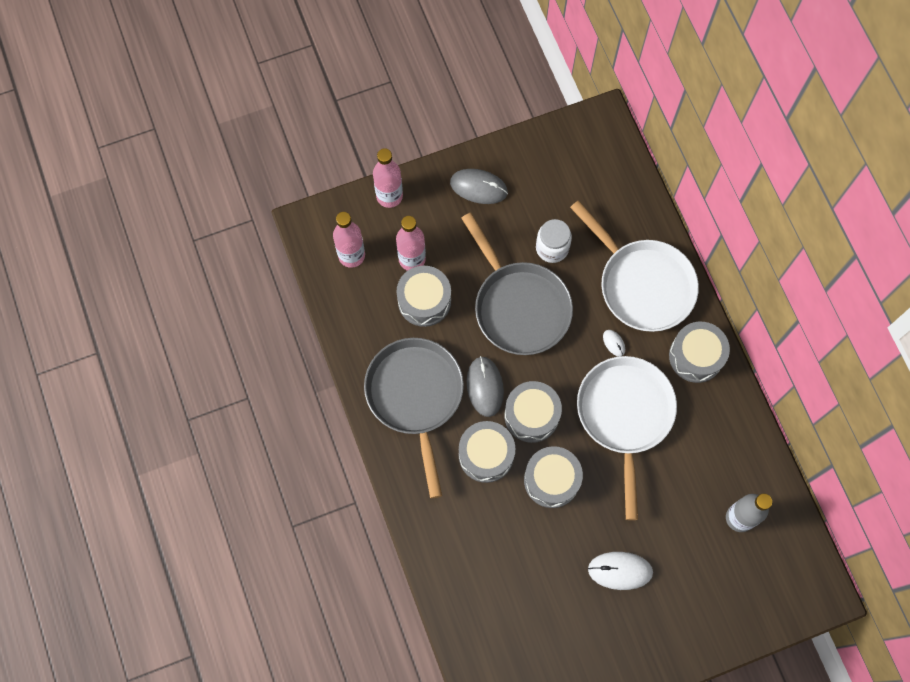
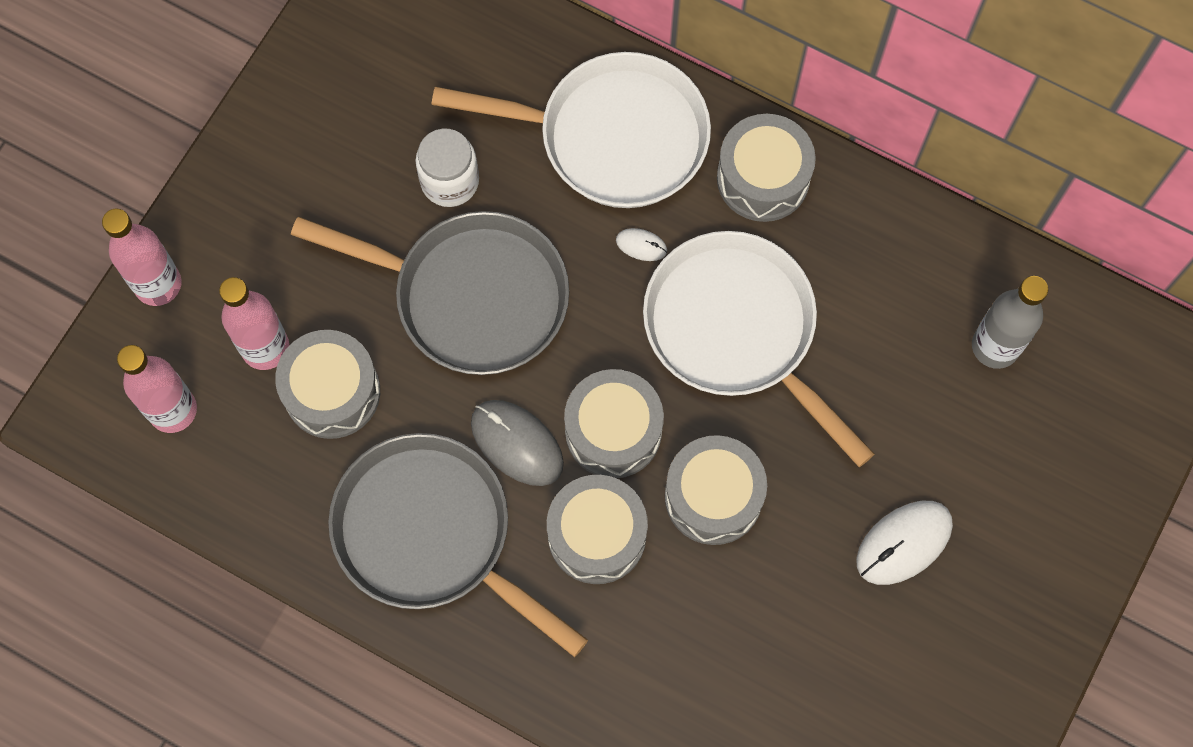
camera: 40 degrees left, 0 degrees up
grey mouse [450,169,508,204] -> none

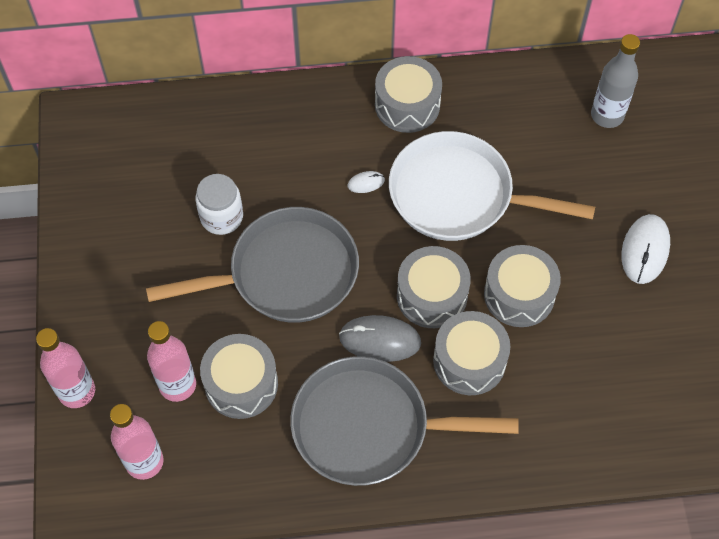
camera: 35 degrees left, 10 degrees down
white pan [431,52,711,208] -> none

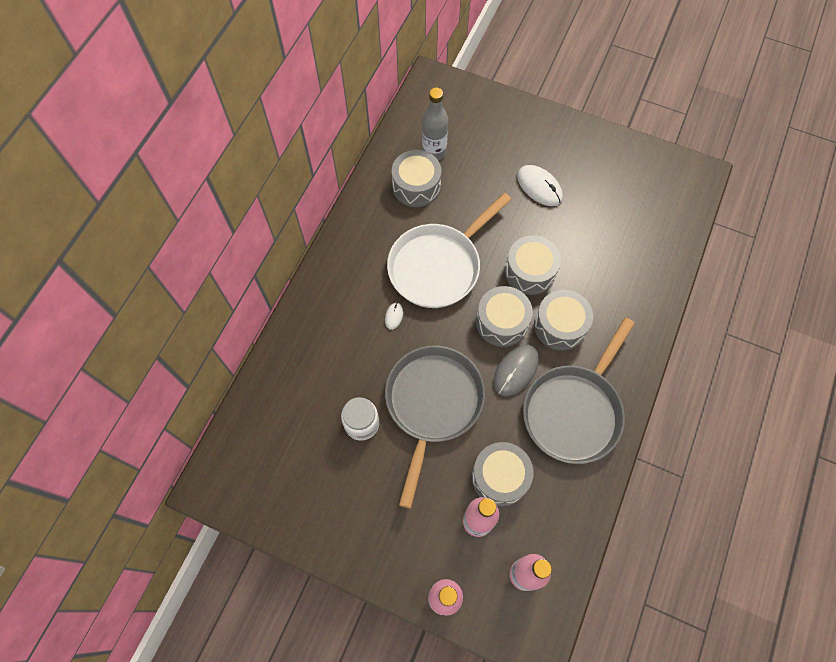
camera: 60 degrees left, 5 degrees up
grey drum [375,56,442,133] -> grey drum moved to [392,150,441,207]

